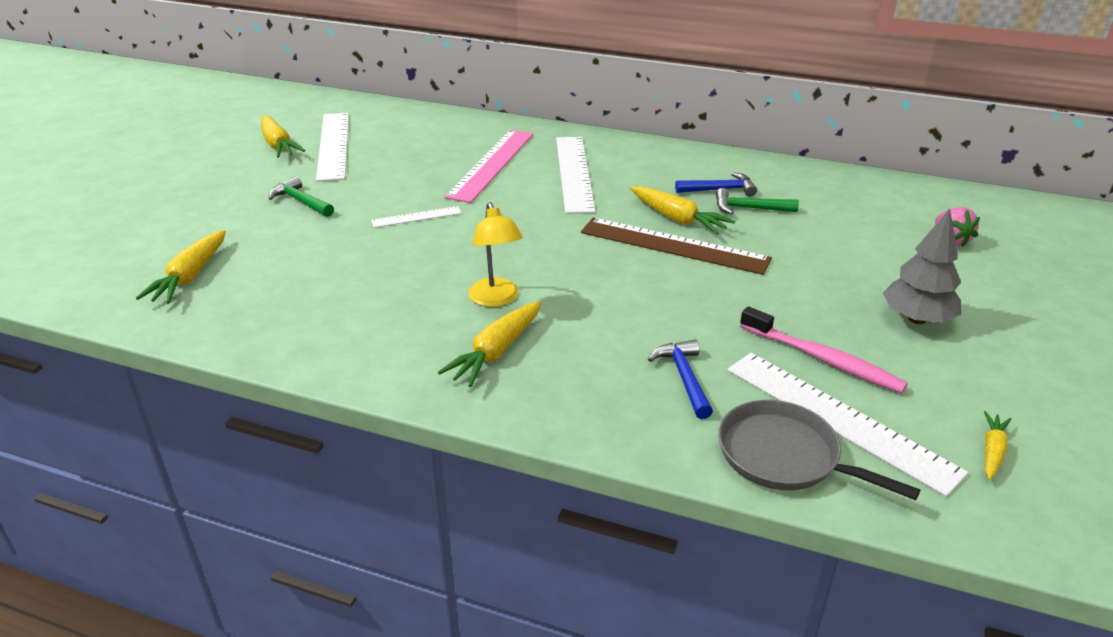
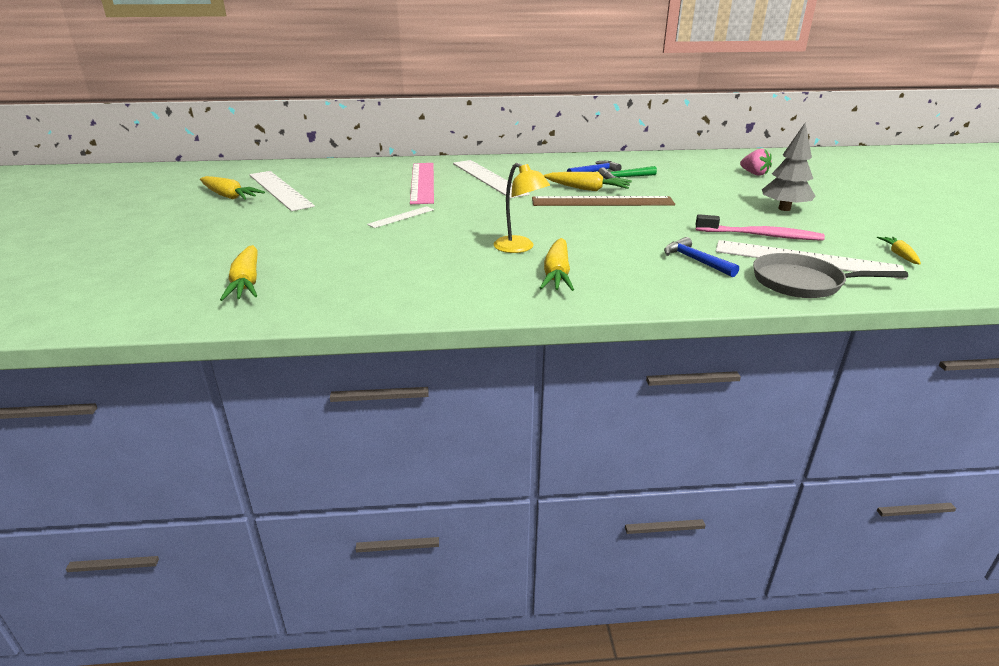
camera: 25 degrees left, 5 degrees down
green hammer [269,176,334,217] -> none

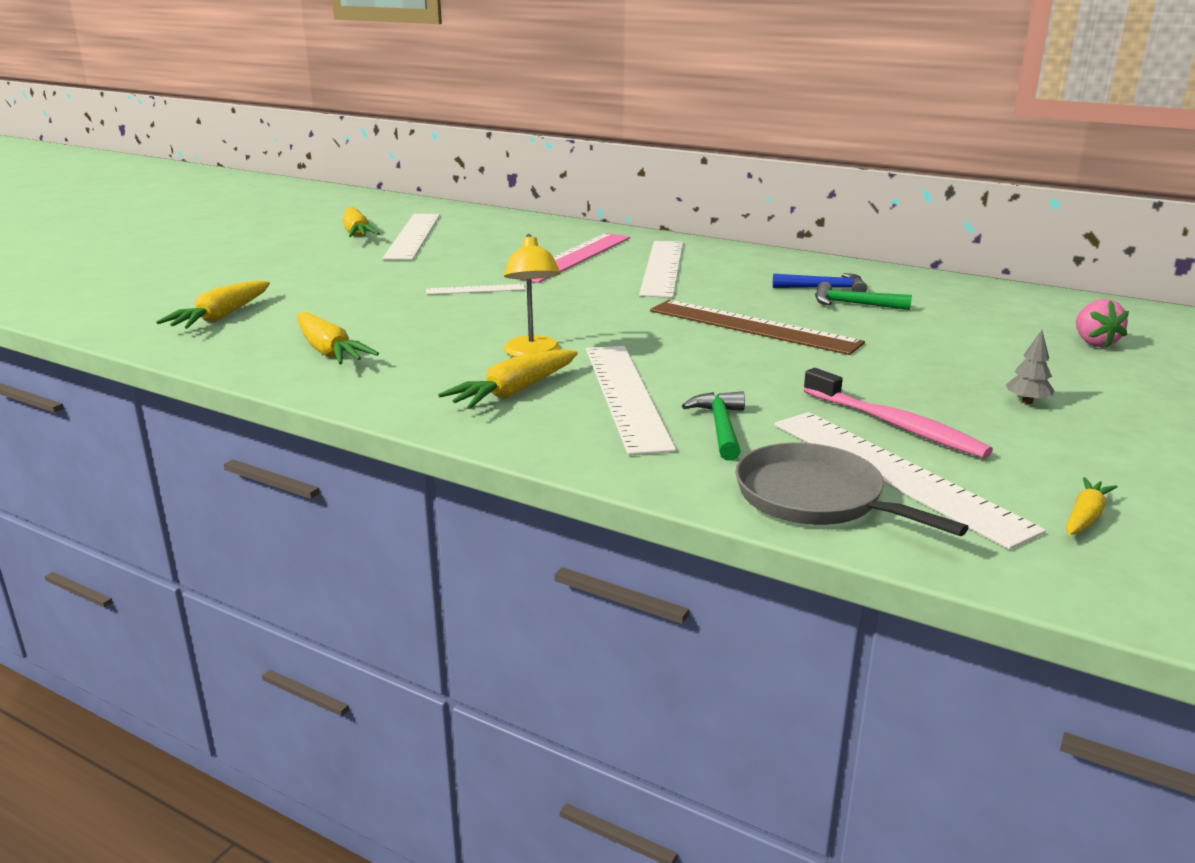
camera: 35 degrees right, 5 degrees down
yellow carrot [543,172,632,191] -> yellow carrot moved to [297,312,379,364]
blue hammer [664,237,739,277] -> green hammer [682,391,745,461]
grey tree [762,123,815,211] -> grey tree [1006,330,1054,404], size x0.50
none -> white ruler [586,346,676,455]

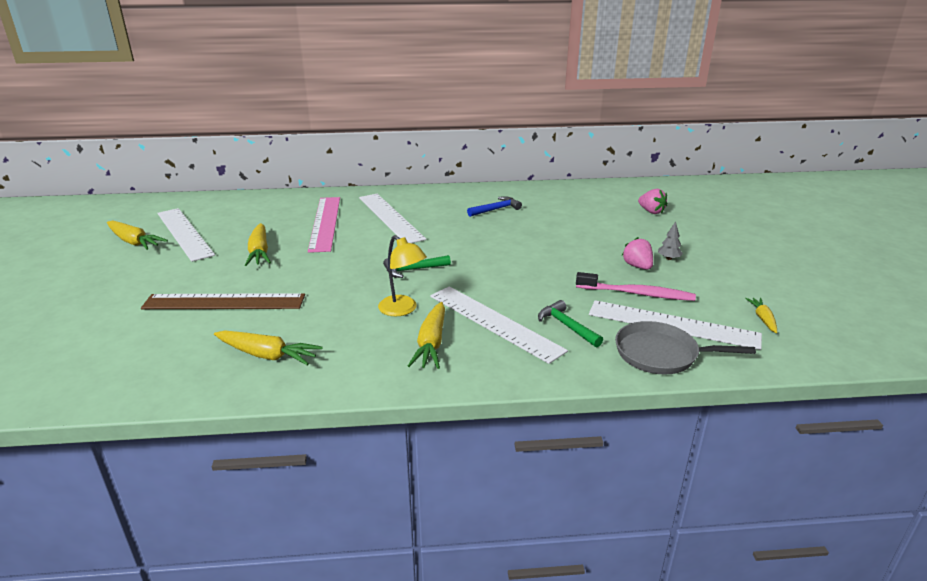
camera: 35 degrees left, 5 degrees up
yellow carrot [156,280,270,329] -> yellow carrot moved to [245,223,271,266]
white ruler [426,284,525,295] -> none
brown ruler [650,300,865,355] -> brown ruler moved to [141,293,305,309]
green hammer [815,282,912,310] -> green hammer moved to [383,255,451,278]
none -> pink strawberry [622,237,653,270]

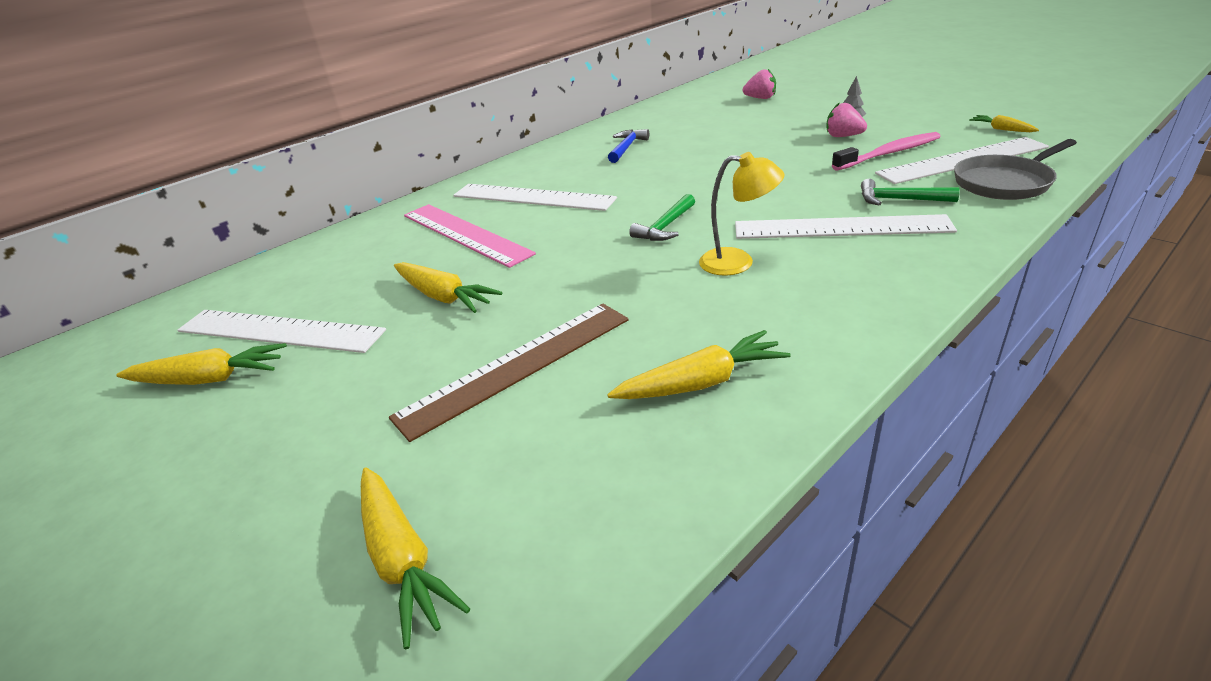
camera: 35 degrees left, 5 degrees up
yellow carrot [408,302,445,369] -> yellow carrot moved to [361,468,470,649]

